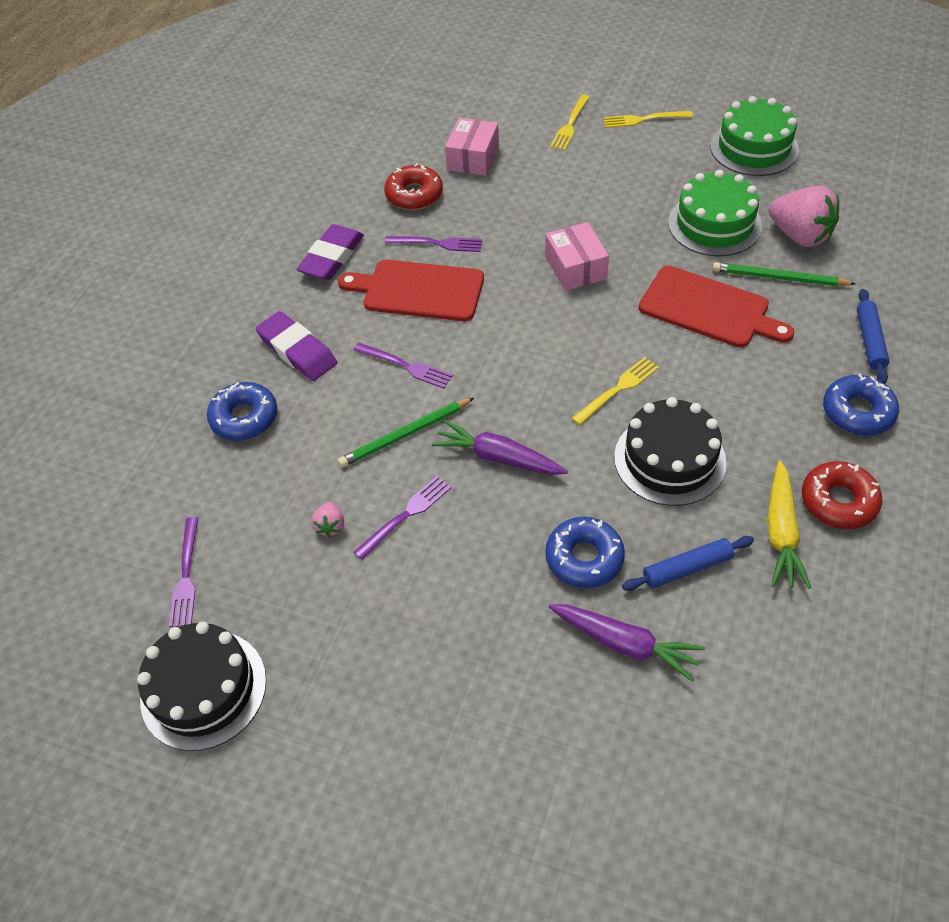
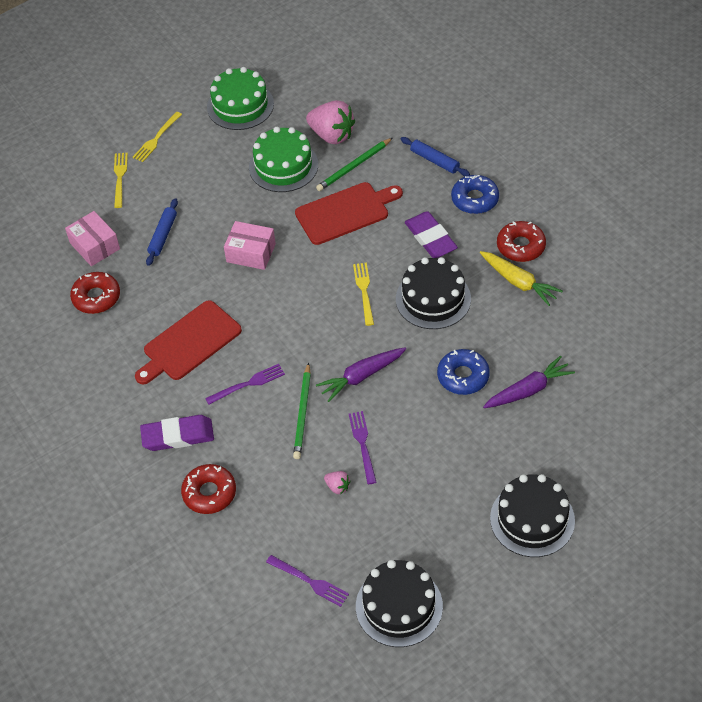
camera: 55 degrees left, 0 degrees up
blue donut [207,382,277,441] -> red donut [181,464,236,514]
purple eraser [297,224,364,280] -> purple eraser moved to [405,211,458,258]
purple fork [385,236,482,252] -> none
yellow fork [550,95,589,150] -> yellow fork turned 150 degrees counterclockwise [114,153,128,208]
blue rolling pin [622,536,754,591] -> blue rolling pin moved to [146,198,178,266]
pink strawberry [768,186,839,247] -> pink strawberry turned 45 degrees clockwise [306,100,355,144]
none -> black cake [490,474,575,557]

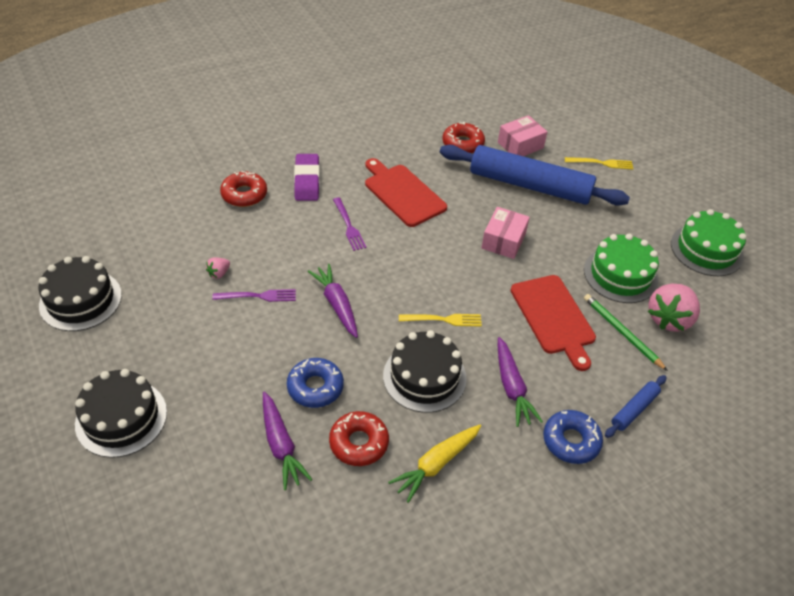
camera: 90 degrees right, 5 degrees down
yellow fork [133,112,182,162] -> none
blue rolling pin [146,198,178,266] -> blue rolling pin [440,145,630,206], size x2.38
purple fork [266,555,349,607] -> none
green pencil [293,362,311,459] -> none
purple eraser [405,211,458,258] -> purple carrot [498,337,543,427]
red donut [497,221,546,262] -> red donut moved to [329,411,389,466]

